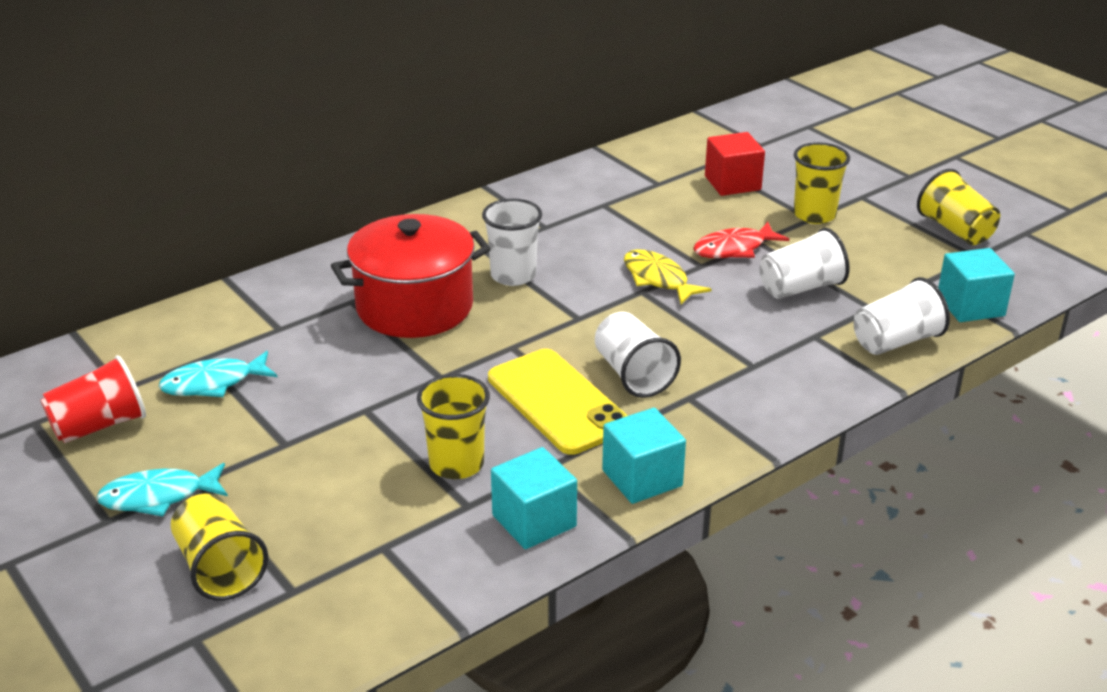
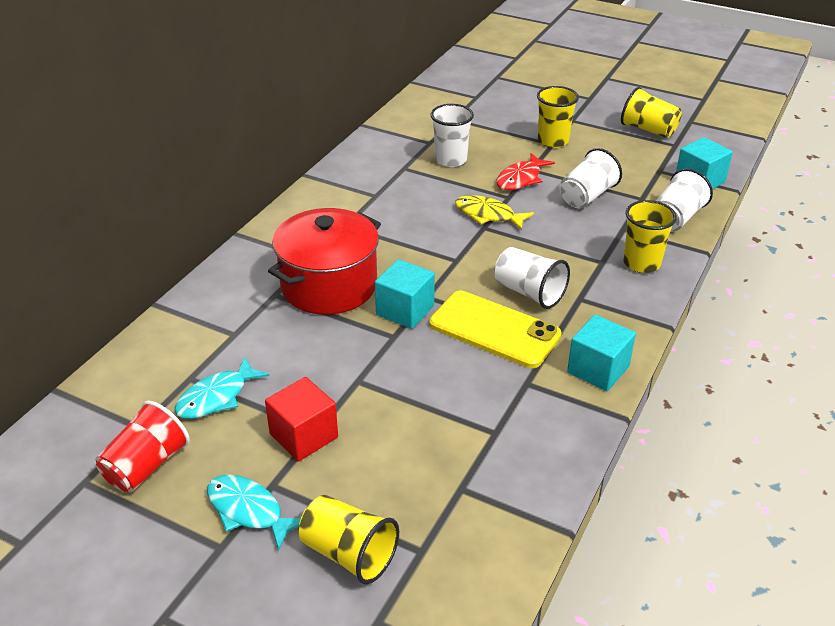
camera: 25 degrees left, 5 degrees up
turquoise fish [96,463,228,517] -> turquoise fish turned 75 degrees clockwise [207,475,301,551]
yellow cup [417,374,490,479] -> yellow cup moved to [623,200,677,273]
white cup [482,198,542,286] -> white cup moved to [431,104,474,167]
turquoise cube [491,447,577,549] -> turquoise cube moved to [375,259,435,329]
red cube [705,132,765,196] -> red cube moved to [265,377,338,461]

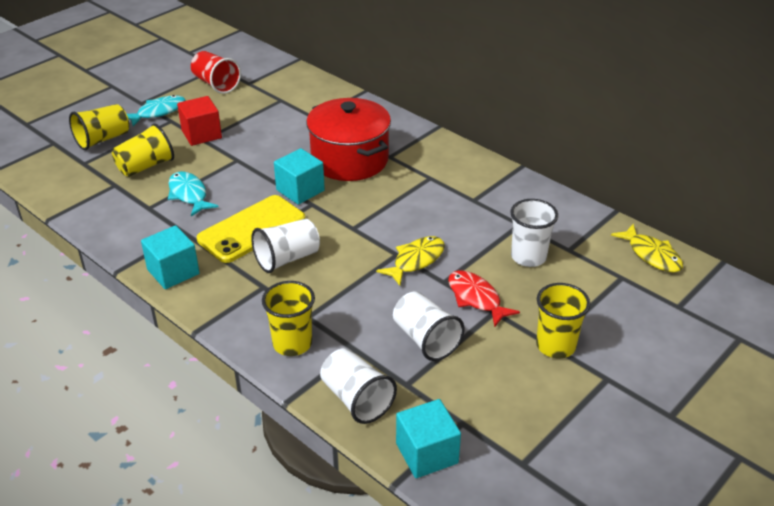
camera: 105 degrees right, 0 degrees up
turquoise fish [174,357,269,419] -> turquoise fish moved to [168,171,218,216]
yellow cup [621,87,682,138] -> yellow cup moved to [112,123,174,177]
none -> yellow fish [611,224,683,273]

